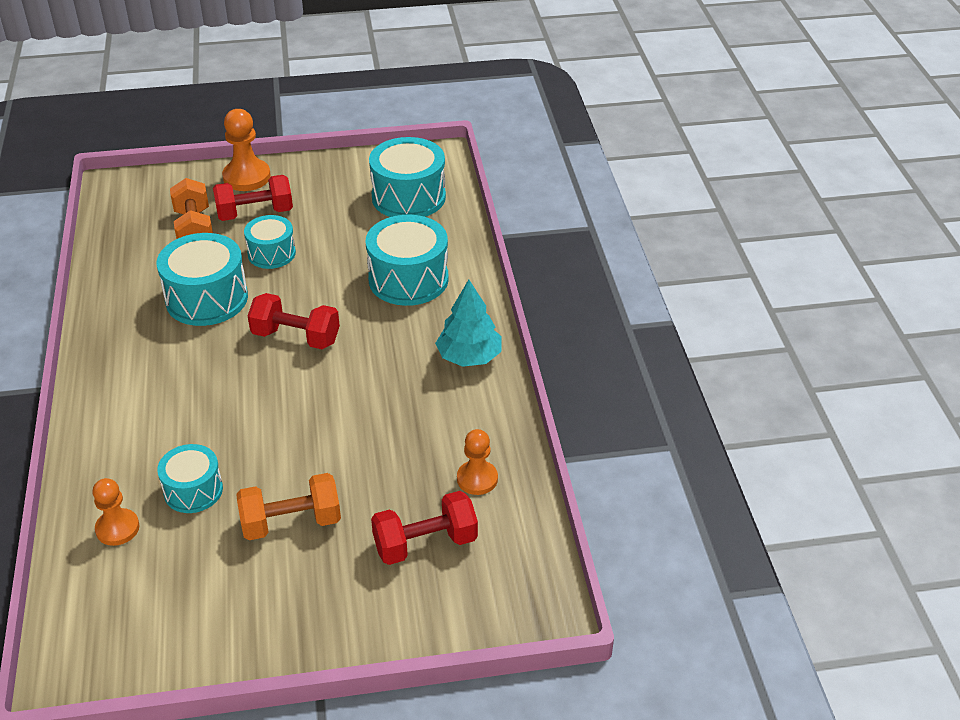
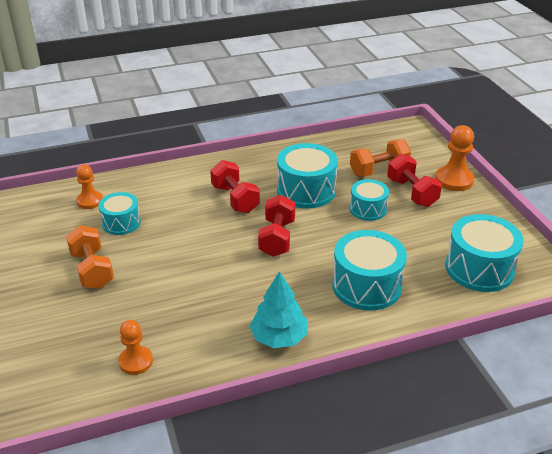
camera: 80 degrees right, 5 degrees down
red dumbbell [371,491,478,565] -> red dumbbell moved to [210,160,260,213]

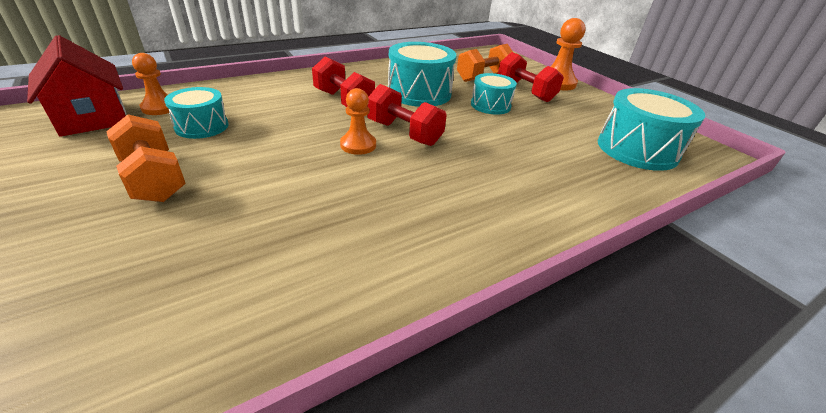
camera: 15 degrees left, 0 degrees up
orange pawn [118,320,153,375] -> orange pawn moved to [340,88,376,155]
turquoise tree [249,271,308,348] -> none
red dumbbell [258,195,295,257] -> red dumbbell turned 45 degrees counterclockwise [367,84,447,146]
turquoise drum [332,230,407,311] -> none
none -> red house [27,35,127,137]

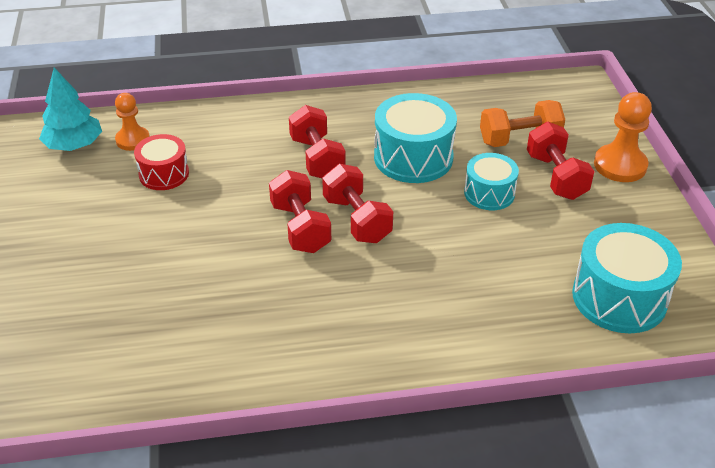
camera: 25 degrees right, 5 degrees up
red house [27,35,127,137] -> turquoise tree [39,68,102,151]
orange dumbbell [106,114,186,202] -> none
turquoise drum [164,87,228,139] -> red drum [134,134,189,190]
orange pawn [340,88,376,155] -> red dumbbell [269,170,331,253]

